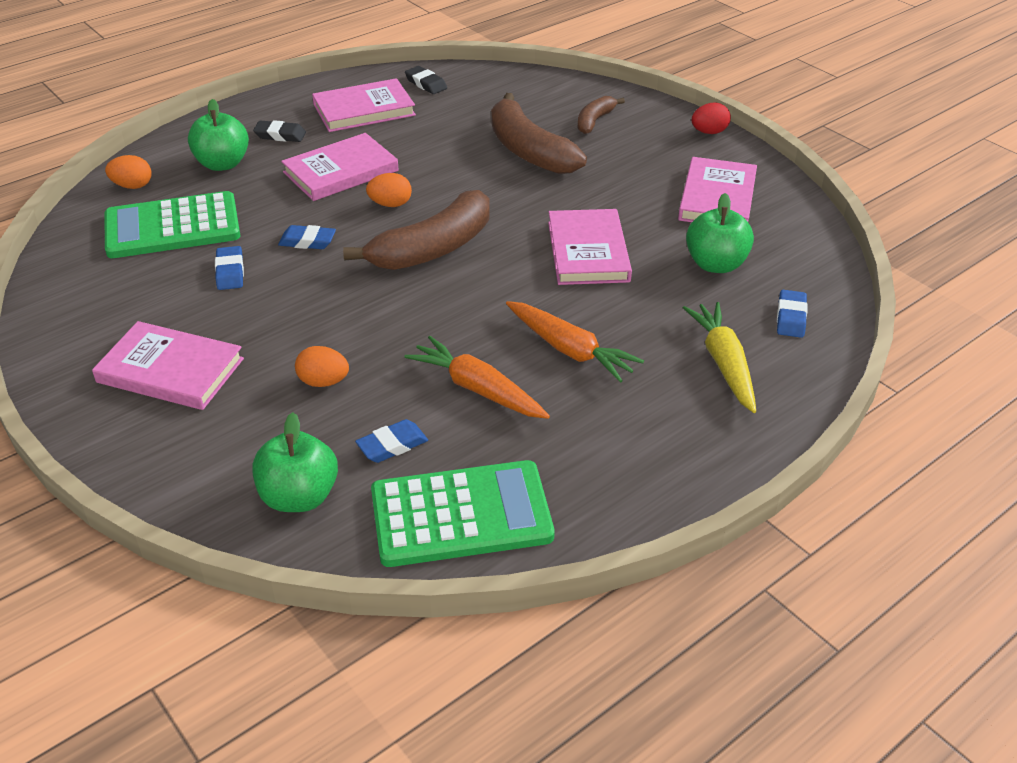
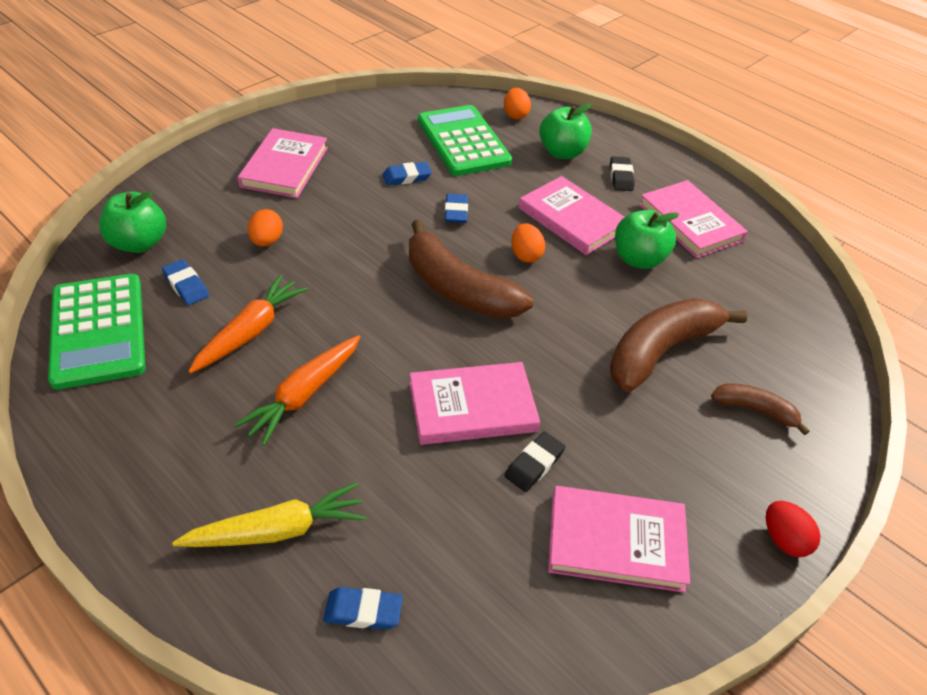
camera: 80 degrees right, 5 degrees up
black eraser [405,66,447,94] -> black eraser moved to [505,431,565,492]
green apple [686,193,754,273] -> green apple moved to [615,210,679,269]

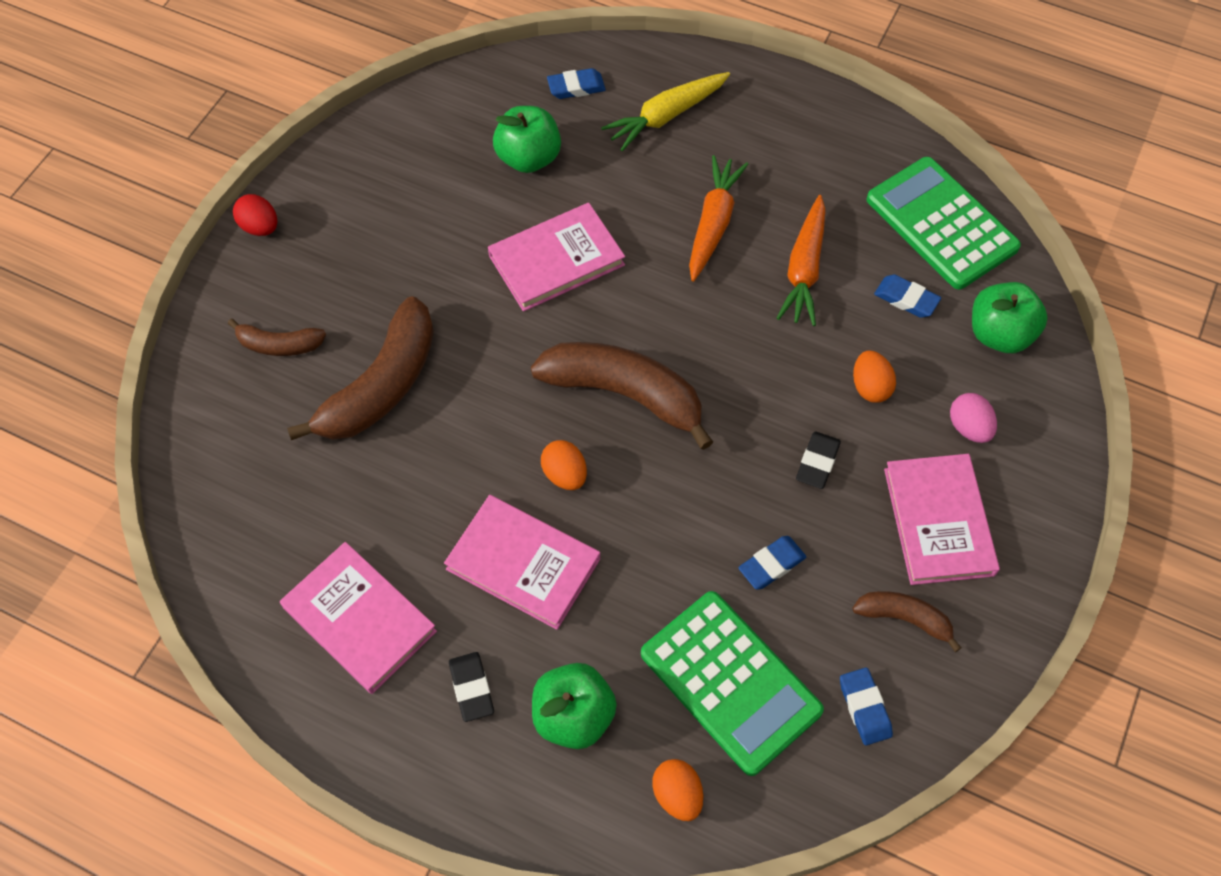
camera: 165 degrees right, 15 degrees up
blue eraser [445,194,468,223] -> blue eraser moved to [840,667,893,746]
black eraser [505,431,565,492] -> black eraser moved to [796,431,841,489]
pink book [548,486,690,593] -> none
green apple [615,210,679,269] -> green apple moved to [493,106,561,173]
none -> brown banana [852,591,961,652]
none -> pink egg [950,393,997,443]

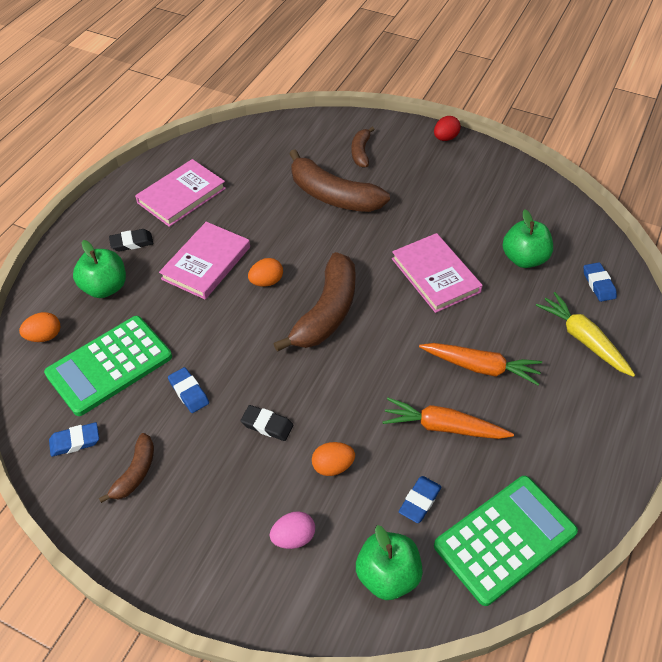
camera: 90 degrees right, 10 degrees down
pink book [884,454,1000,585] -> none

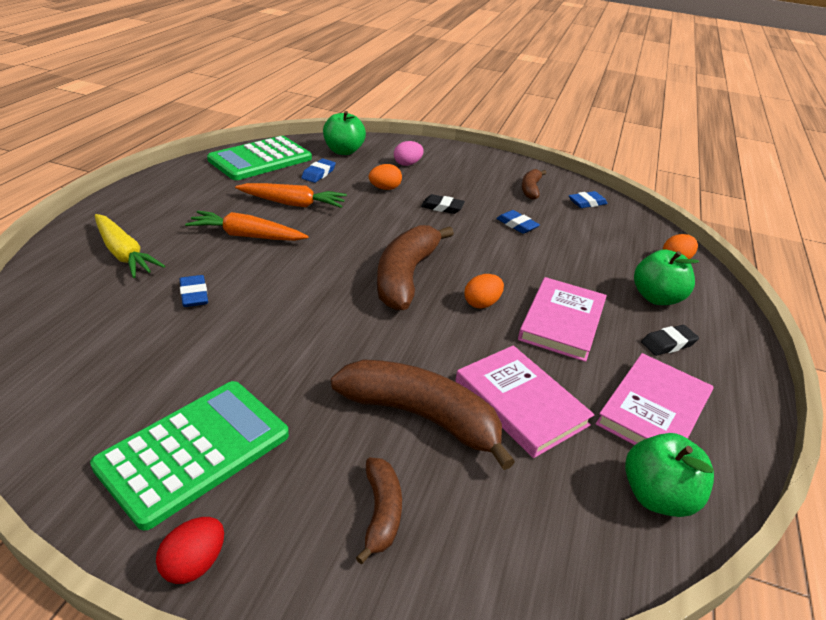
camera: 170 degrees right, 15 degrees down
green calculator [44,316,172,416] -> green calculator moved to [90,381,289,531]
pink book [392,233,483,313] -> pink book moved to [455,345,594,458]
green apple [503,209,553,268] -> green apple moved to [625,433,714,517]
blue eraser [584,262,617,302] -> blue eraser moved to [179,275,208,307]

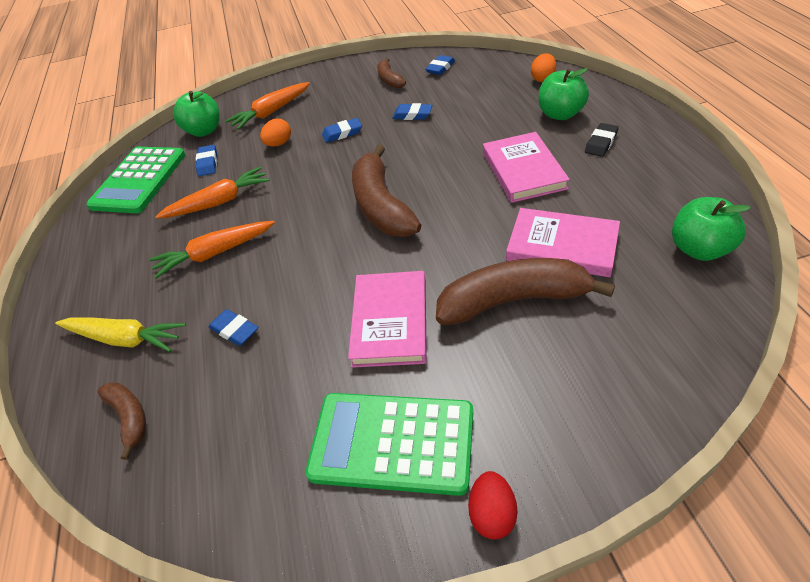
camera: 25 degrees left, 10 degrees up
green calculator [90,381,289,531] -> green calculator turned 90 degrees counterclockwise [305,393,473,496]
brown banana [356,457,402,564] -> brown banana moved to [97,382,146,460]
pink egg [394,141,424,166] -> orange carrot [225,82,310,130]
black eraser [421,194,465,214] -> blue eraser [322,118,362,143]
orange egg [464,274,504,308] -> none
pink book [596,353,713,445] -> pink book moved to [348,271,427,368]

